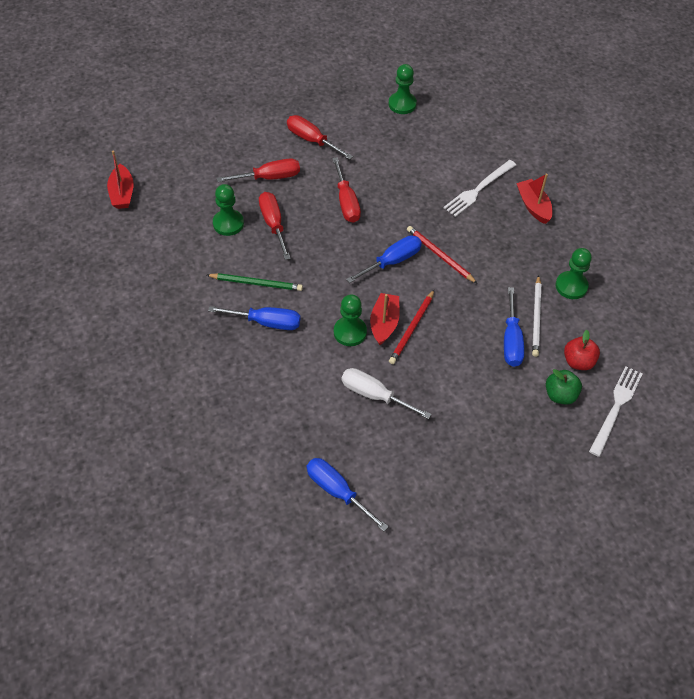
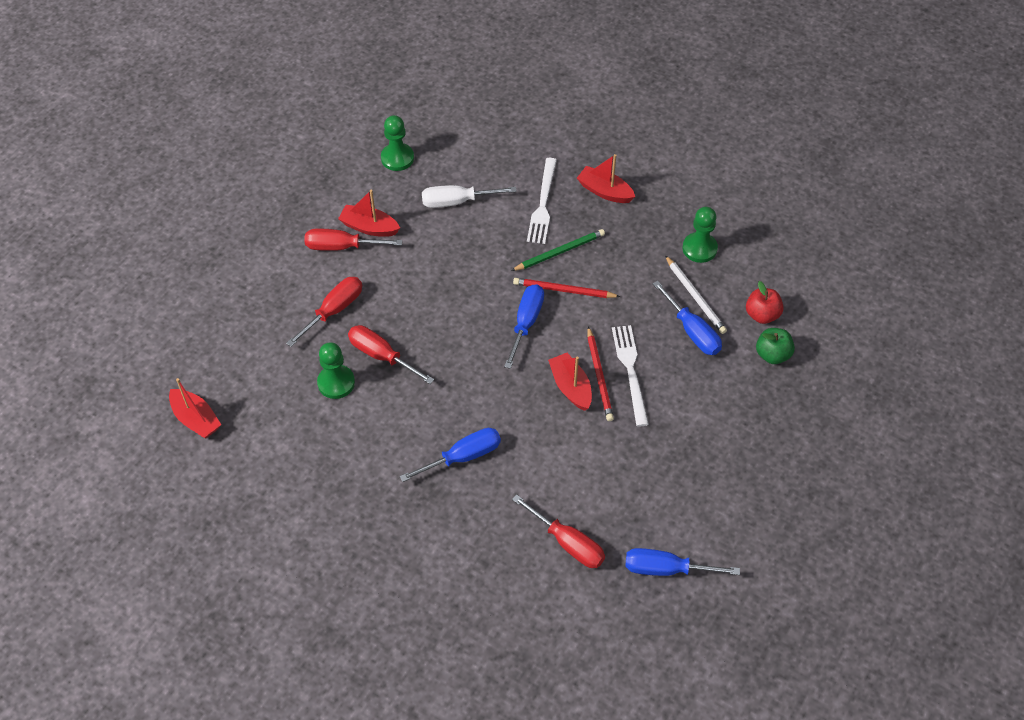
camera: 35 degrees left, 0 degrees up
green pencil [207,273,303,291] -> green pencil moved to [511,229,605,271]
red screwdriver [332,157,361,223] -> red screwdriver moved to [512,494,605,568]
green pawn [334,294,367,346] -> none
white screwdriver [341,368,432,419] -> white screwdriver moved to [422,185,517,208]
white fork [589,366,642,457] -> white fork moved to [612,325,649,426]
none -> red boat [338,190,400,237]

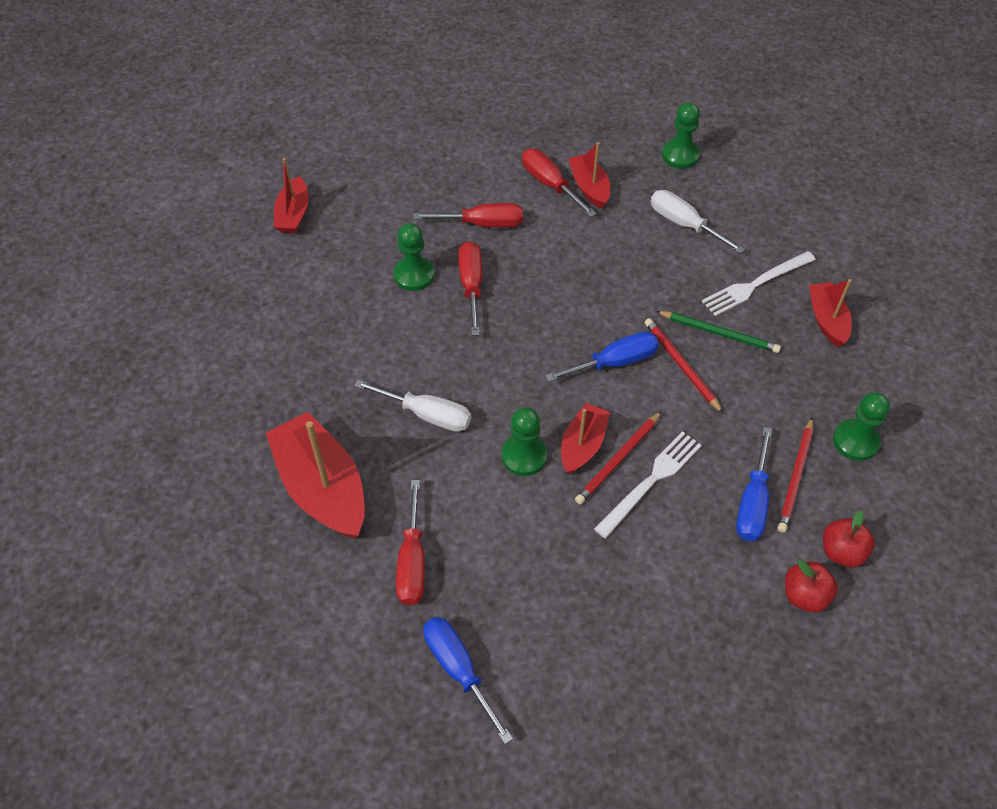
camera: 50 degrees right, 0 degrees up
blue screwdriver [400,428,501,482] -> white screwdriver [354,380,471,432]
white pencil [665,255,727,334] -> red pencil [778,417,813,533]
green apple [756,328,795,364] -> red apple [785,560,838,613]
none -> red boat [266,412,365,539]
none -> green pawn [502,407,547,476]

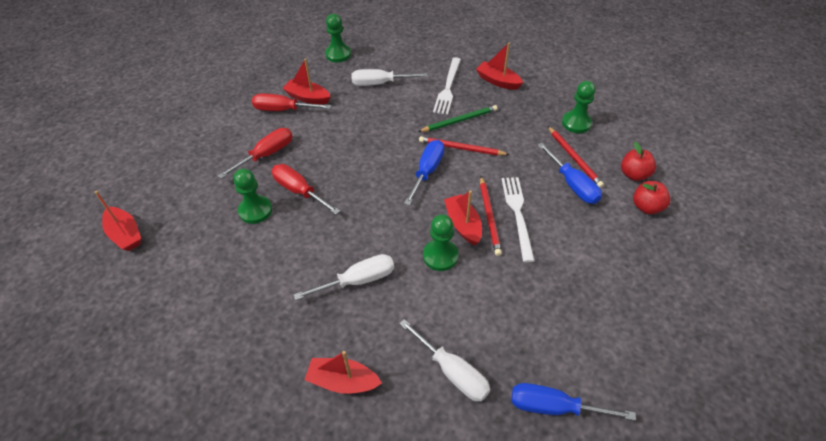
camera: 45 degrees left, 5 degrees down
red boat [266,412,365,539] -> red boat [304,351,382,394], size x0.56
red screwdriver [396,480,425,606] -> white screwdriver [399,319,490,402]

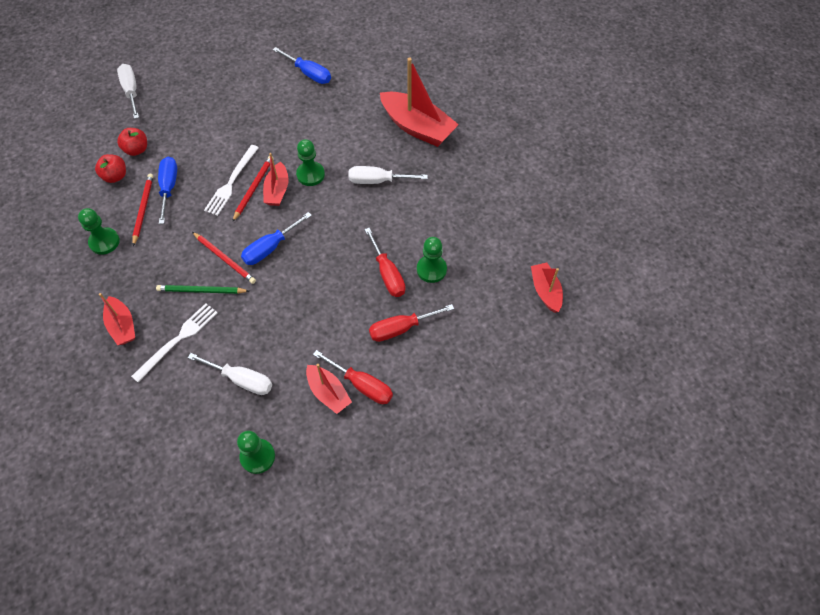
camera: 155 degrees left, 10 degrees up
red boat [304,351,382,394] -> red boat [380,58,459,147], size x1.78
white screwdriver [399,319,490,402] -> white screwdriver moved to [117,64,139,119]

